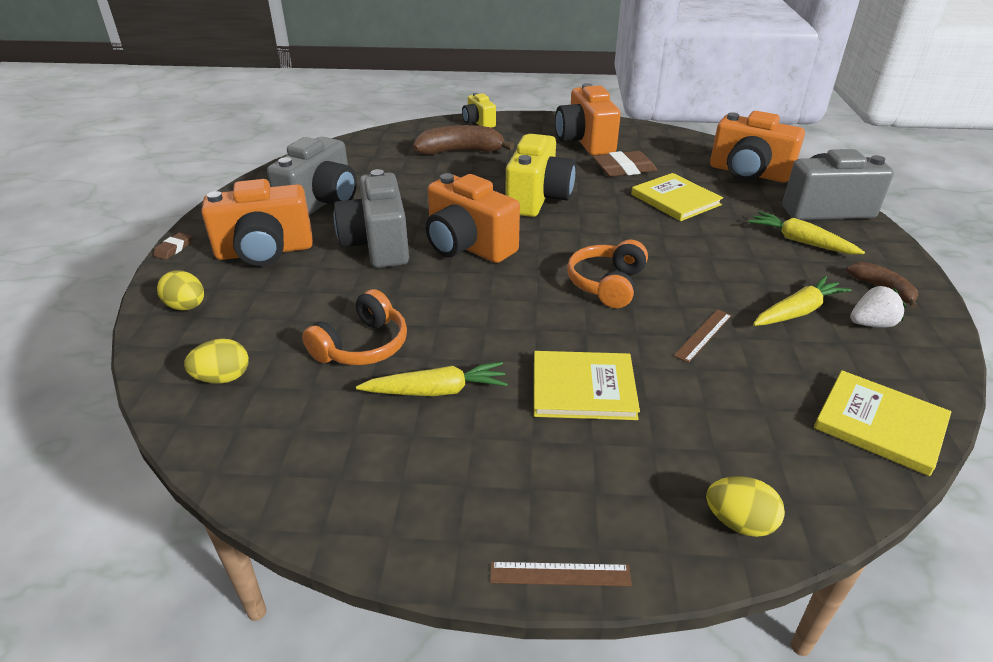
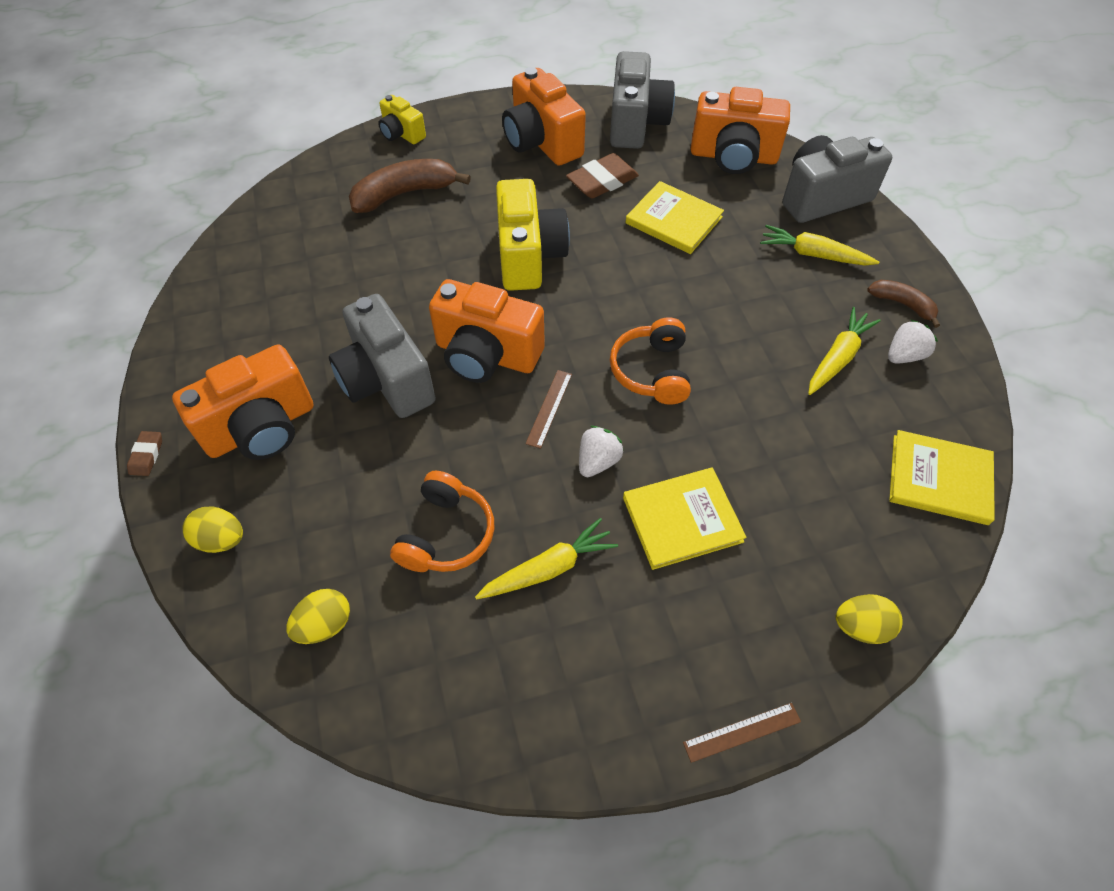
camera: 20 degrees left, 20 degrees up
grey camera [267,137,357,215] -> grey camera moved to [610,51,675,149]
brown ruler [674,309,732,363] -> brown ruler moved to [525,370,572,449]
none -> white strawberry [579,426,623,477]

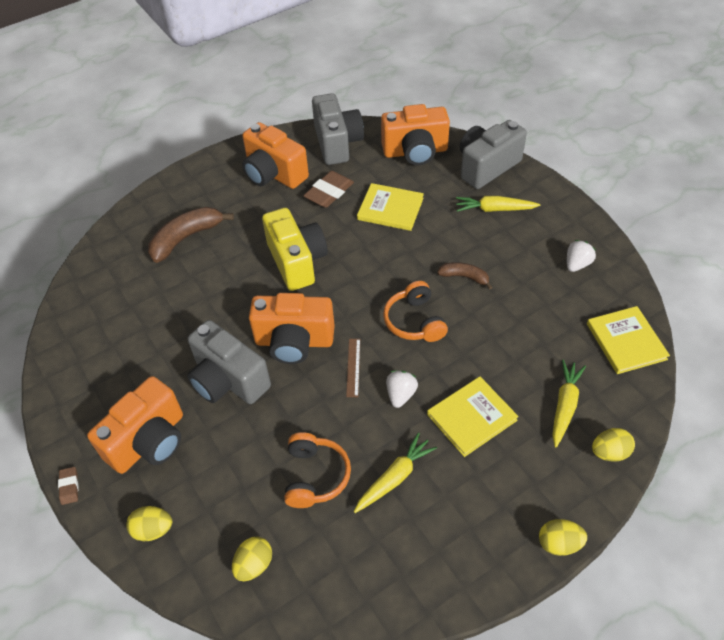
camera: 15 degrees left, 5 degrees down
yellow camera [378,95,426,144] -> none
brown ruler [683,703,801,763] -> yellow egg [539,519,587,556]
yellow carrot [808,307,881,395] -> yellow carrot moved to [552,360,586,447]
brown banana [867,280,940,328] -> brown banana moved to [437,262,493,290]
yellow book [889,430,995,525] -> yellow book turned 75 degrees clockwise [587,306,670,374]

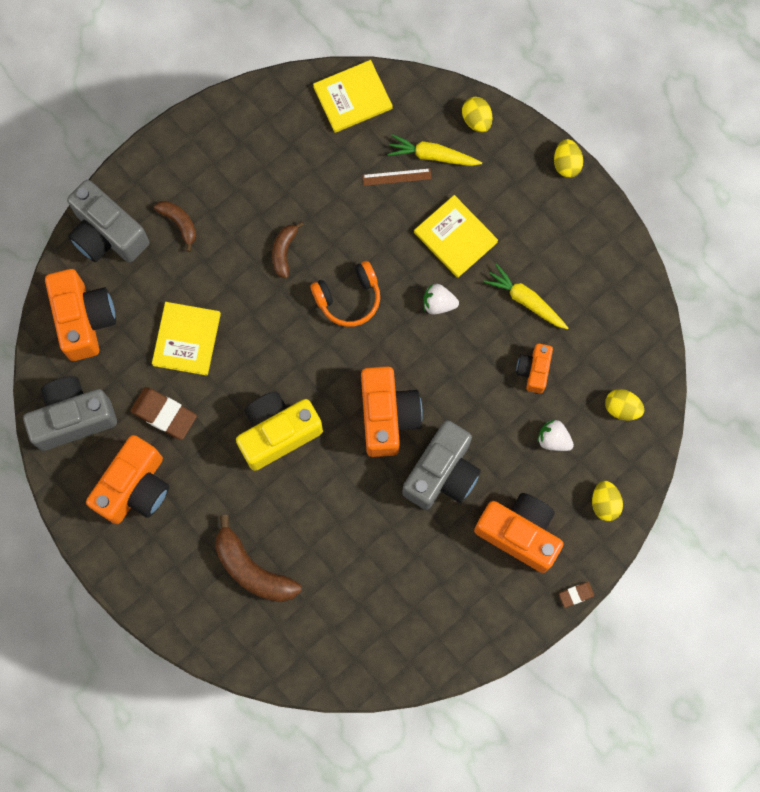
camera: 100 degrees left, 25 degrees up
orange headphones [284,432,351,508] -> orange camera [516,344,553,393]
brown ruler [346,339,360,397] -> brown ruler moved to [362,168,431,186]
yellow carrot [456,196,540,212] -> brown banana [154,201,196,252]
white strawberry [567,240,596,272] -> white strawberry moved to [537,420,574,451]

